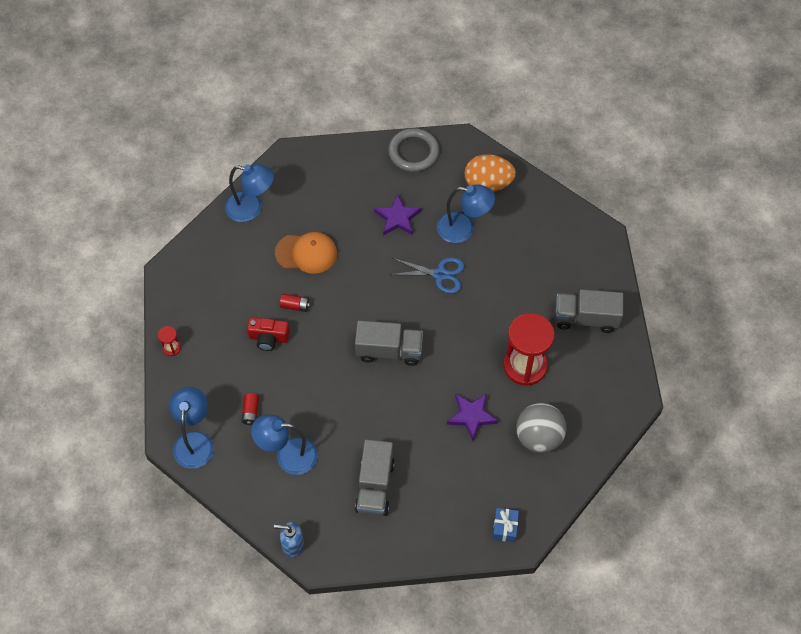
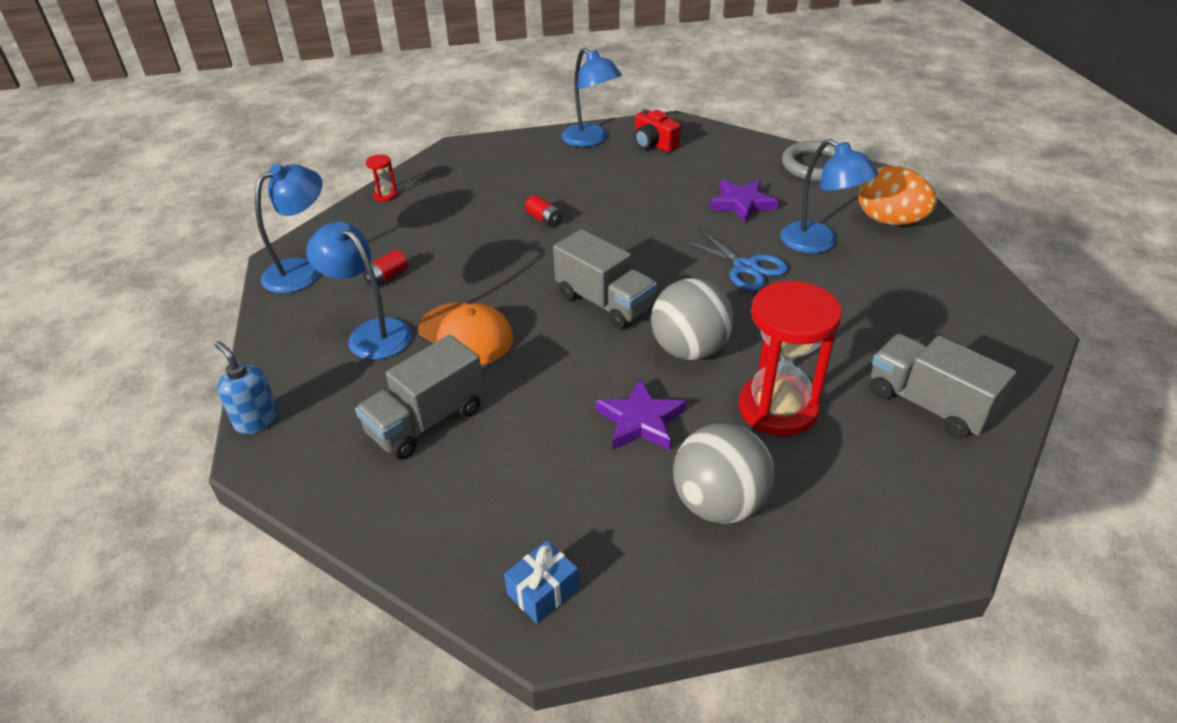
camera: 40 degrees right, 20 degrees down
red camera [247,318,290,351] -> red camera moved to [634,109,681,152]
orange cap [275,232,337,274] -> orange cap moved to [418,302,513,365]
none -> grey ball [651,278,734,360]

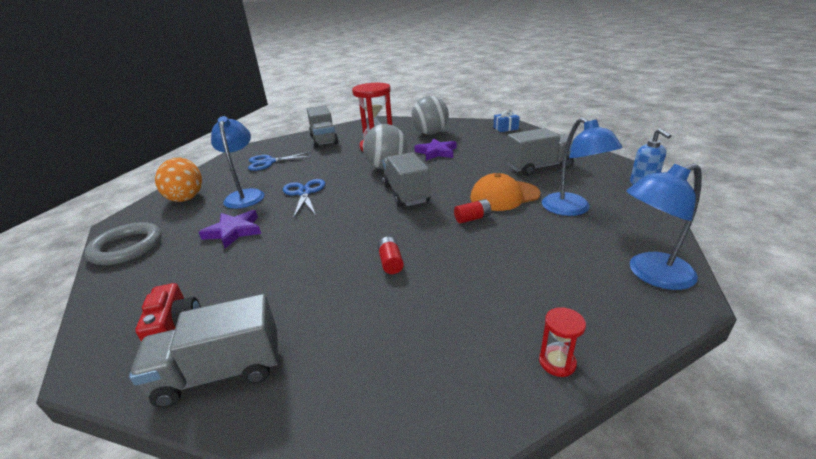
camera: 150 degrees left, 10 degrees down
red battery [362,250,408,286] -> red battery moved to [454,199,491,224]
orange cap [418,302,513,365] -> orange cap turned 90 degrees counterclockwise [470,173,541,211]
blue lamp [562,48,622,147] -> grey truck [129,294,278,408]
none -> blue scissors [248,151,313,171]

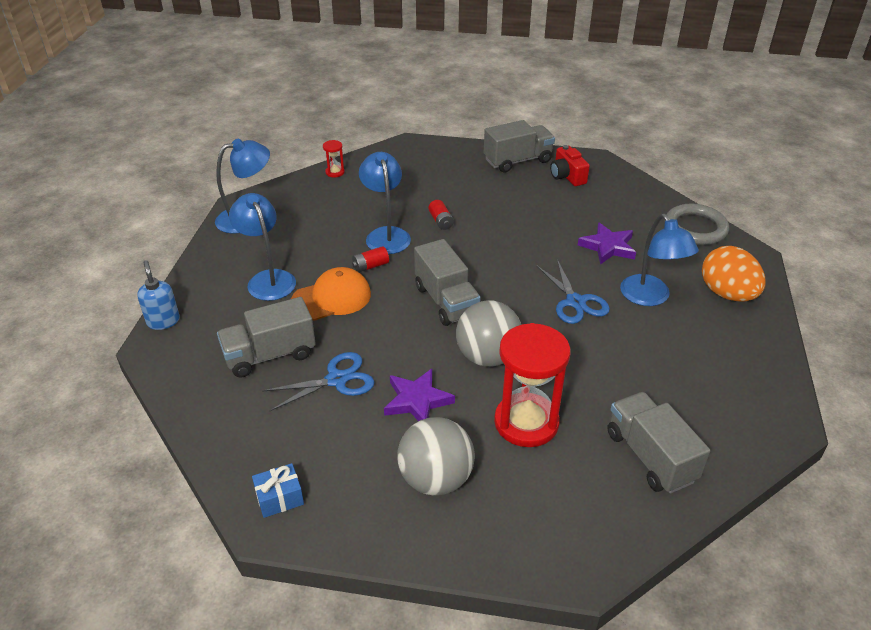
camera: 170 degrees right, 10 degrees up
blue scissors [248,151,313,171] -> blue scissors moved to [262,352,374,411]
none -> blue lamp [359,152,411,254]

